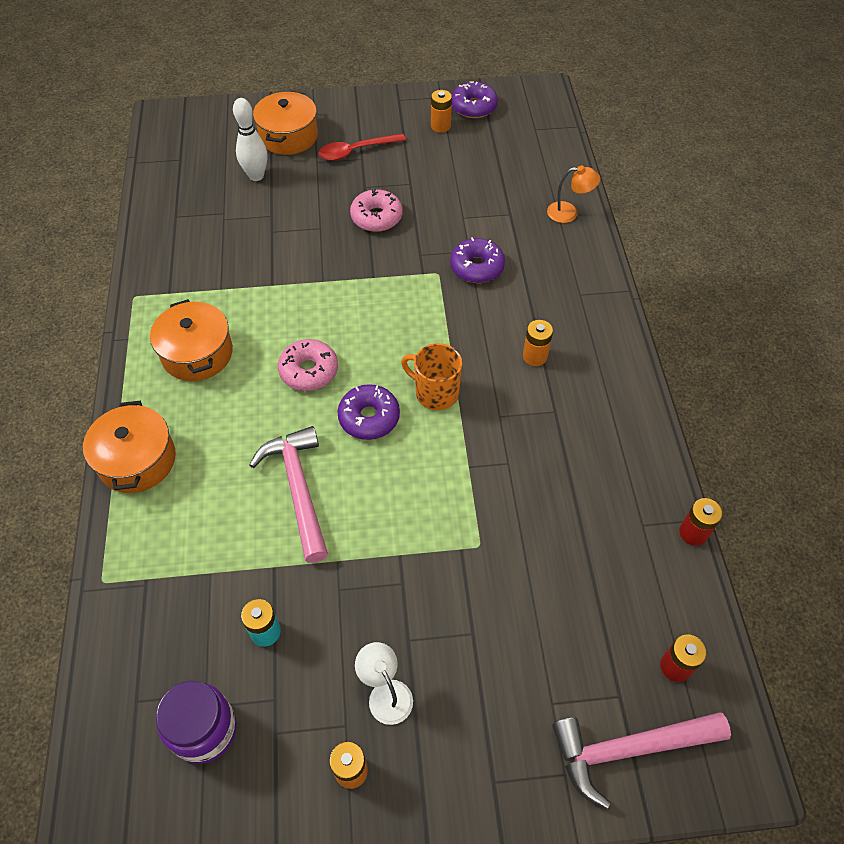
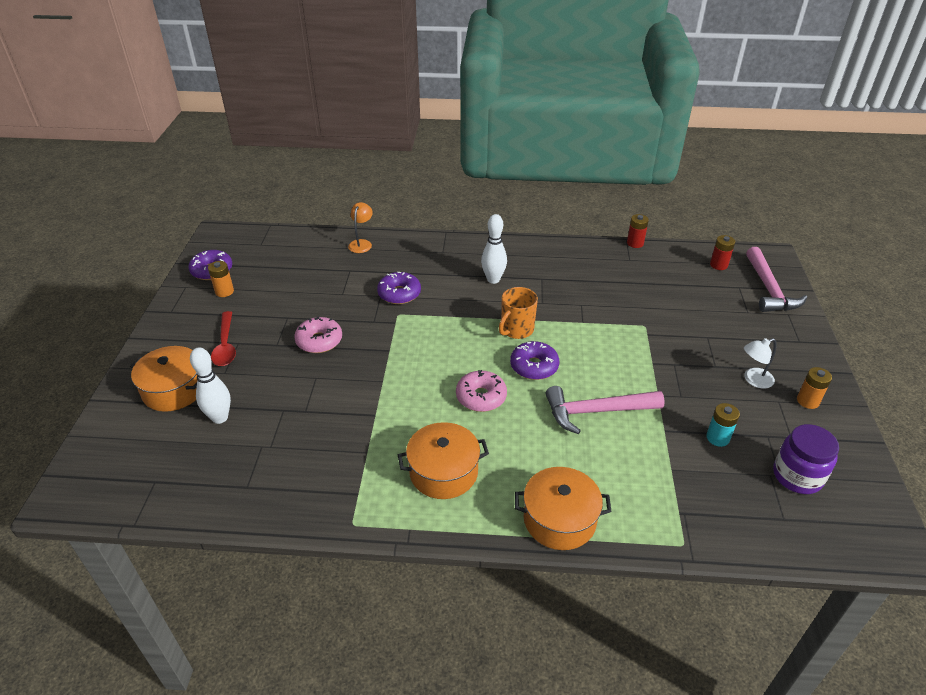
camera: 80 degrees left, 15 degrees down
orange battery [523,320,553,366] -> white bowling pin [481,214,507,284]

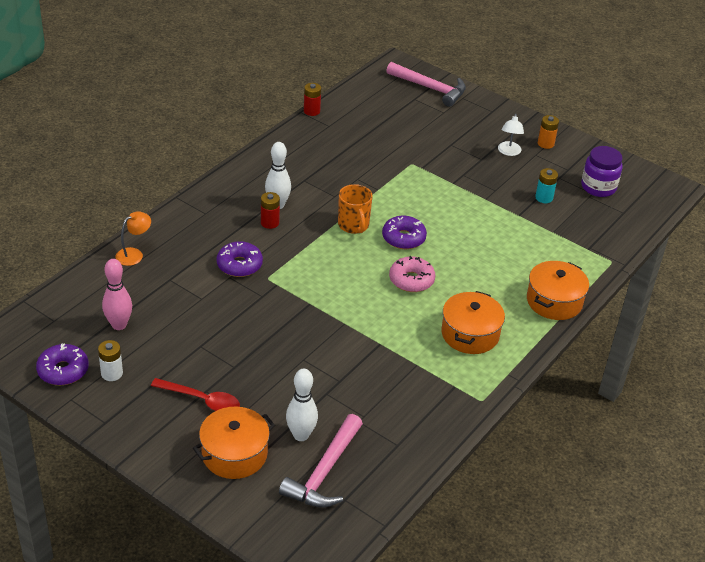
camera: 60 degrees left, 0 degrees up
orange battery [208,261,234,297] -> white battery [98,340,123,381]
pink donut [294,316,342,353] -> none
orange lamp [348,202,373,253] -> orange lamp turned 90 degrees clockwise [115,211,151,266]
pink hammer [546,386,665,434] -> pink hammer moved to [279,414,363,508]
red battery [710,235,735,270] -> red battery moved to [261,192,280,229]
none -> pink bowling pin [102,259,132,330]

